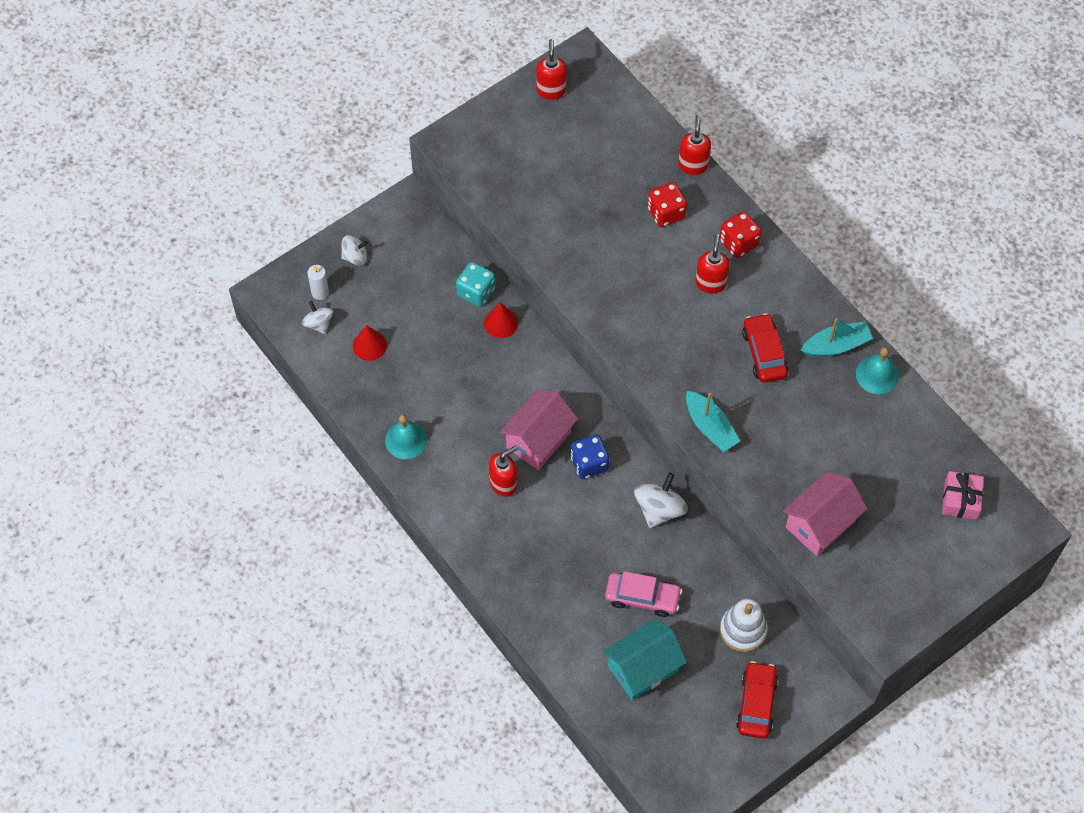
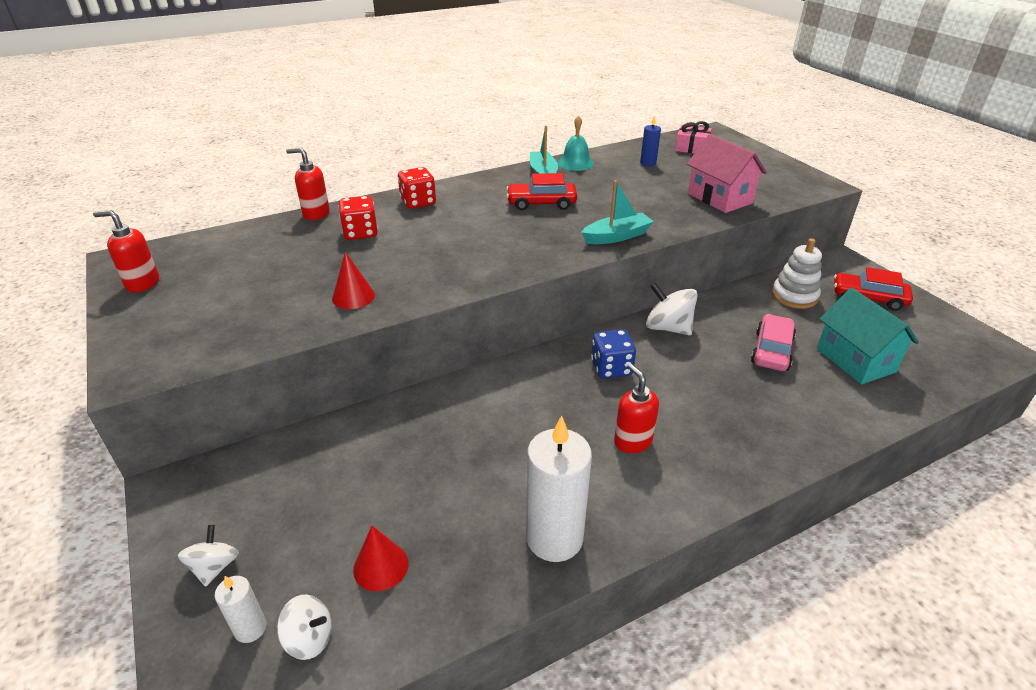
camera: 80 degrees left, 25 degrees down
white spinning top [302,301,333,334] -> white spinning top turned 150 degrees counterclockwise [277,595,332,660]
turquoise bell [385,414,427,459] -> white candle [526,415,592,562]
turquoise dice [456,262,495,307] -> none
red cone [484,302,518,338] -> red cone moved to [332,252,375,309]
pink house [499,390,578,470] -> none
red soap dispenser [695,234,730,293] -> none
none -> blue candle [640,115,661,166]

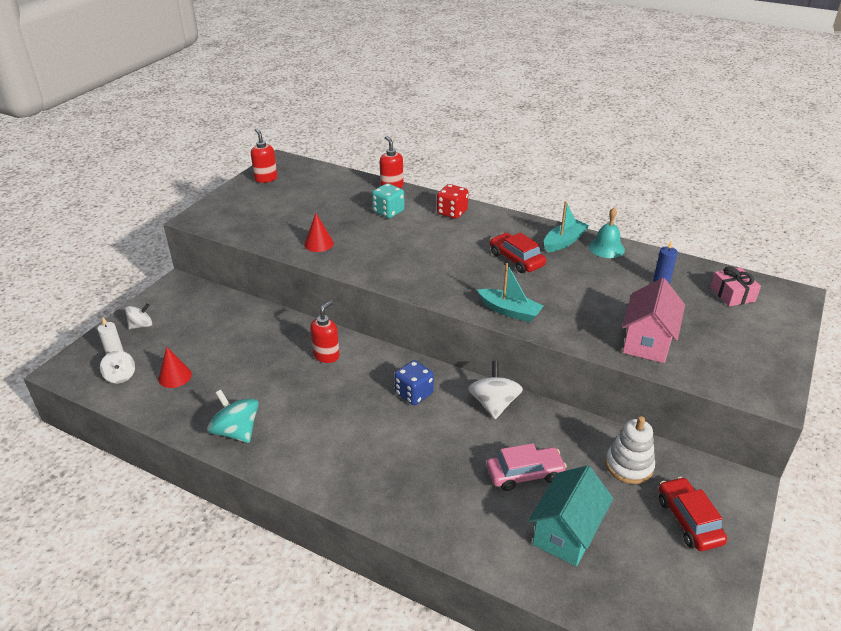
camera: 55 degrees right, 0 degrees up
red dice [338,196,378,240] -> turquoise dice [372,183,405,218]
white candle [526,415,592,562] -> turquoise spinning top [207,390,259,443]
red soap dispenser [614,363,659,453] -> red soap dispenser moved to [310,301,340,363]

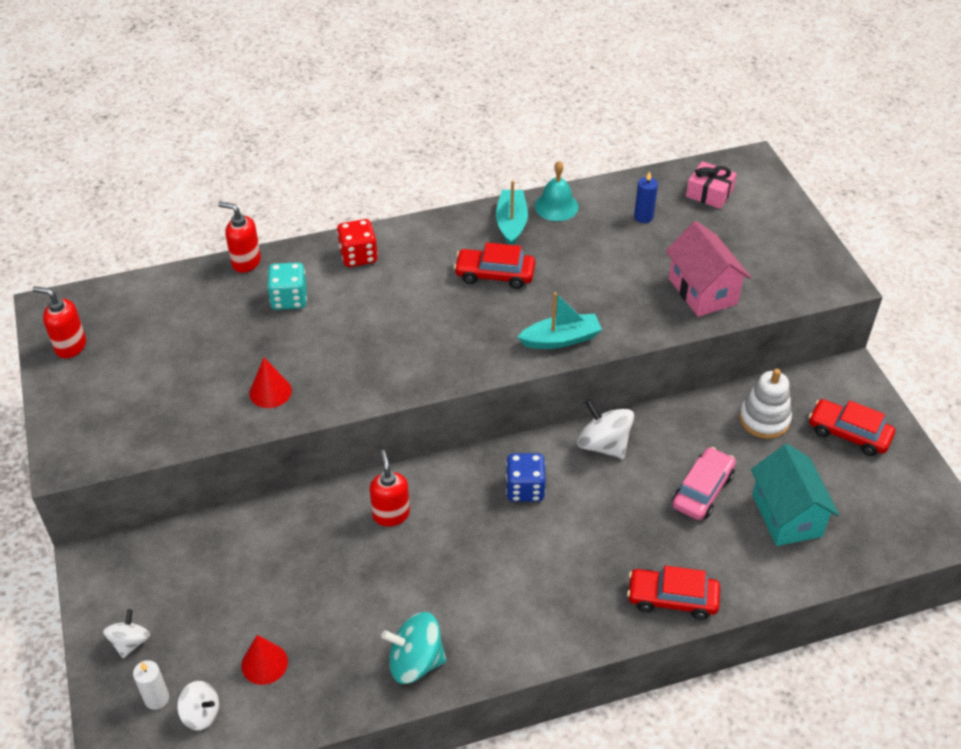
camera: 45 degrees left, 10 degrees up
none -> red car [627,566,720,620]

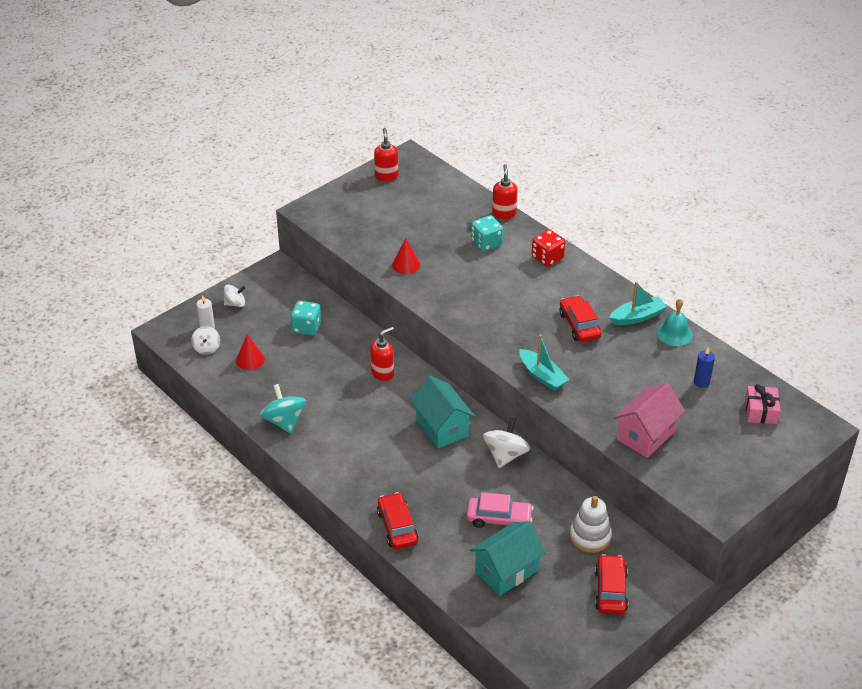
camera: 65 degrees right, 5 degrees down
blue dice [506,453,546,502] -> turquoise house [410,376,475,449]
none -> turquoise dice [291,301,321,335]

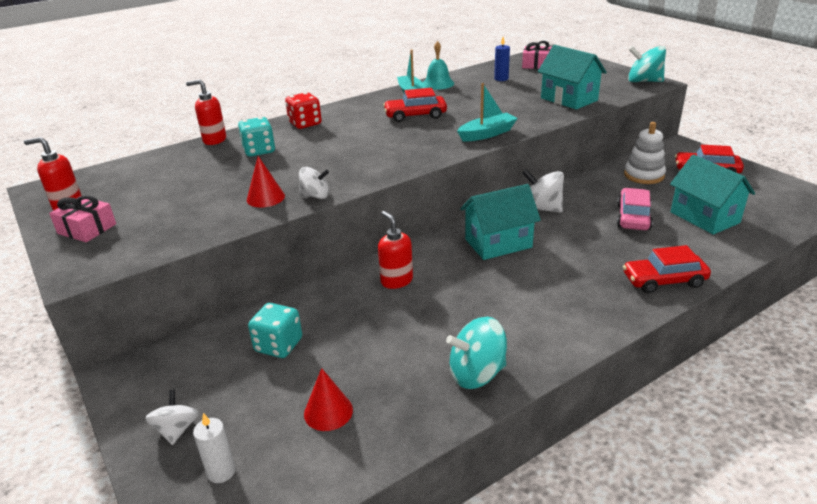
camera: 80 degrees left, 10 degrees down
white spinning top [191,326,220,355] -> white spinning top moved to [299,167,329,199]
pink house [614,383,685,458] -> turquoise house [538,45,607,109]
none -> pink gift [49,195,116,242]
none -> turquoise spinning top [628,46,666,82]

